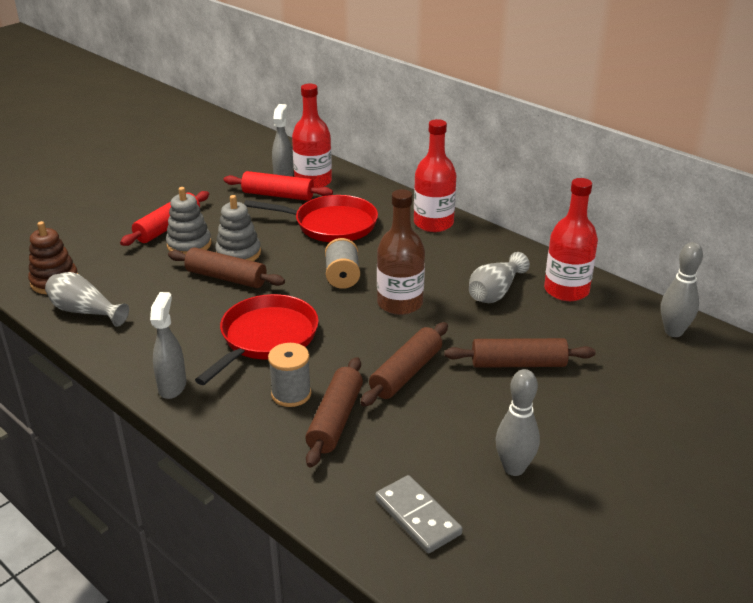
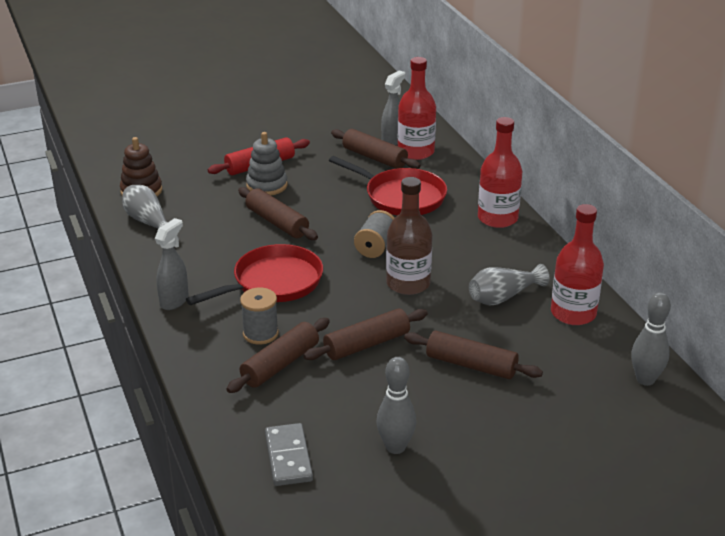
camera: 25 degrees right, 0 degrees up
grey stacking toy [215,195,261,261] -> none
red rolling pin [224,171,333,201] -> brown rolling pin [331,129,421,169]

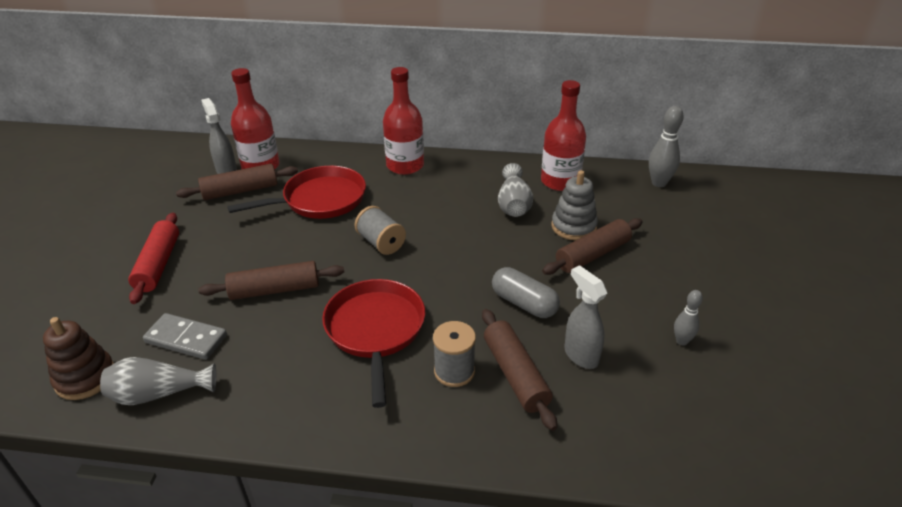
camera: 60 degrees left, 5 degrees up
grey spray bottle [155,218,188,310] -> grey spray bottle moved to [564,265,607,369]
grey stacking toy [246,132,287,195] -> grey stacking toy moved to [551,170,598,240]
grey domino [265,423,313,486] -> grey domino moved to [143,313,227,360]
brown rolling pin [303,308,428,360] -> grey capsule [492,267,560,318]
grey bowling pin [377,357,416,454] -> grey bowling pin [674,290,703,346], size x0.61
brown bottle [386,177,432,295] -> none

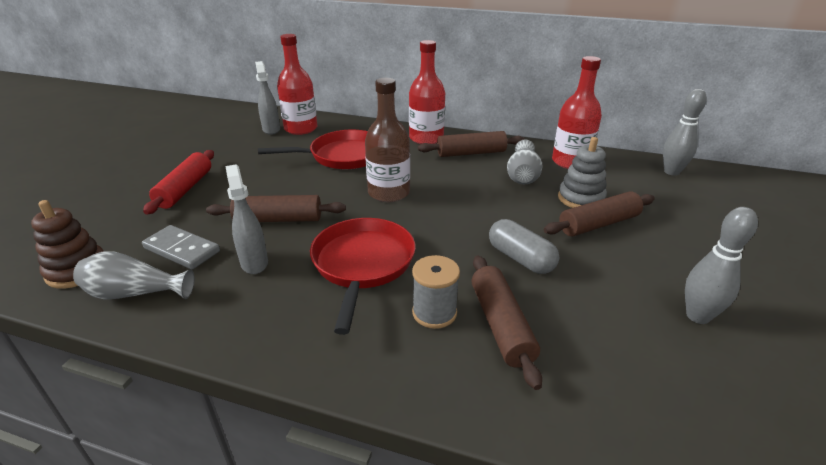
camera: 10 degrees right, 5 degrees down
brown rolling pin [176,164,298,200] -> brown rolling pin moved to [418,131,525,157]
grey spool [355,206,406,255] -> brown bottle [365,78,410,202]
grey spray bottle [564,265,607,369] -> grey spray bottle moved to [226,164,268,274]
grey bowling pin [674,290,703,346] -> grey bowling pin [685,207,758,324], size x1.64

